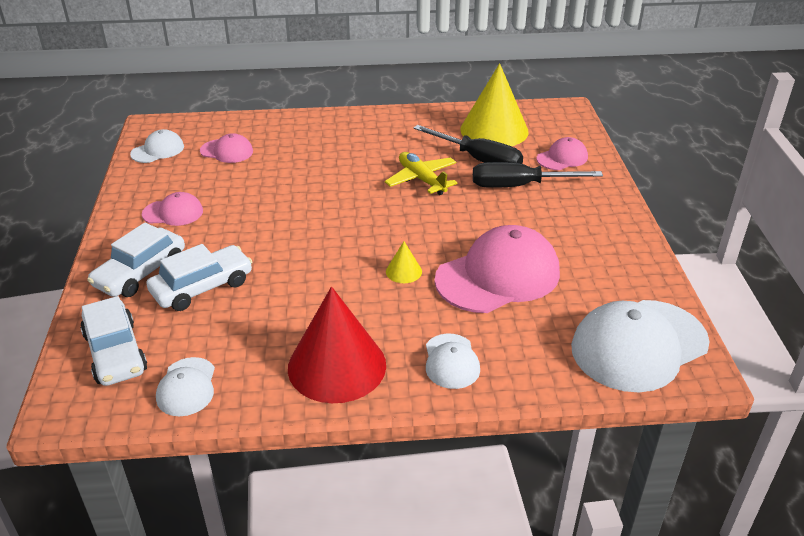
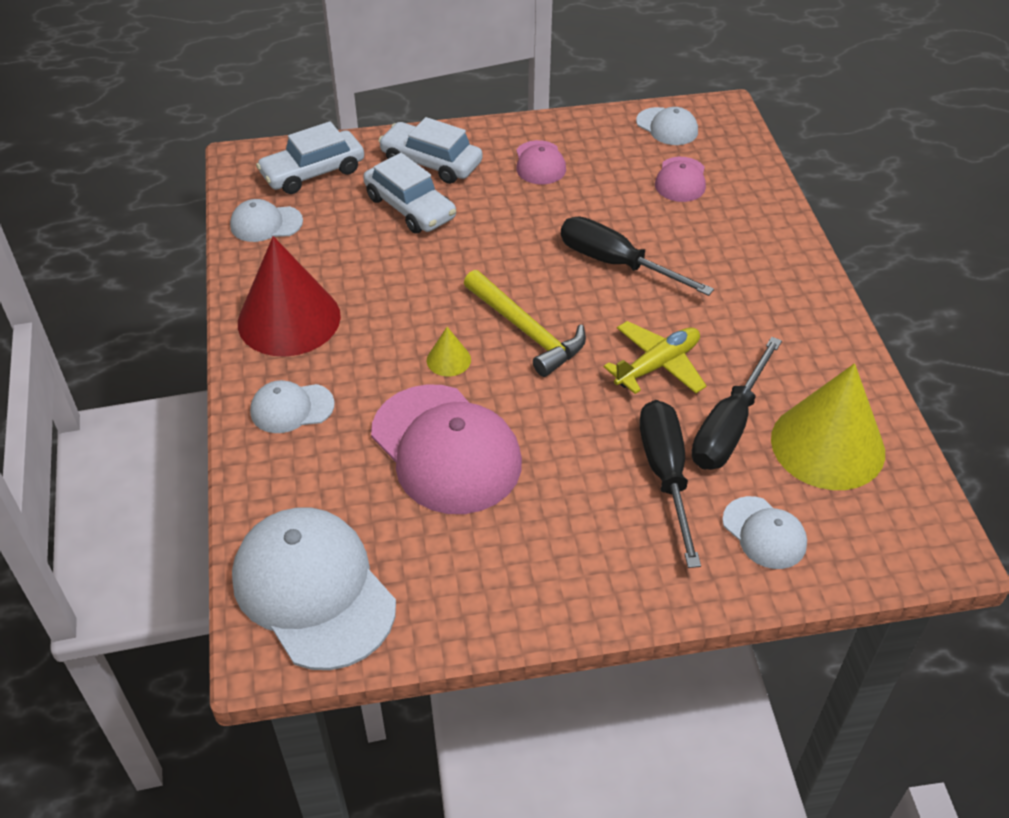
camera: 85 degrees right, 10 degrees up
pink cap [537,137,588,170] -> white cap [722,496,807,569]
none -> yellow hammer [464,270,586,377]
none -> black screwdriver [561,216,714,296]

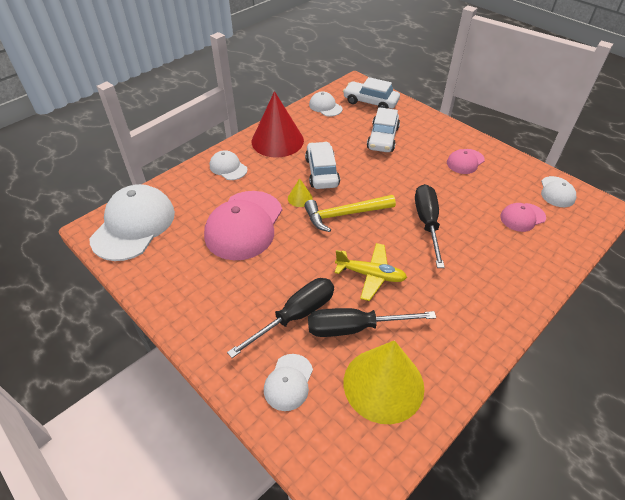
camera: 55 degrees right, 0 degrees up
white car [378,117,483,184] -> white car moved to [305,142,340,189]
yellow hammer [464,270,586,377] -> yellow hammer turned 60 degrees clockwise [304,195,396,232]

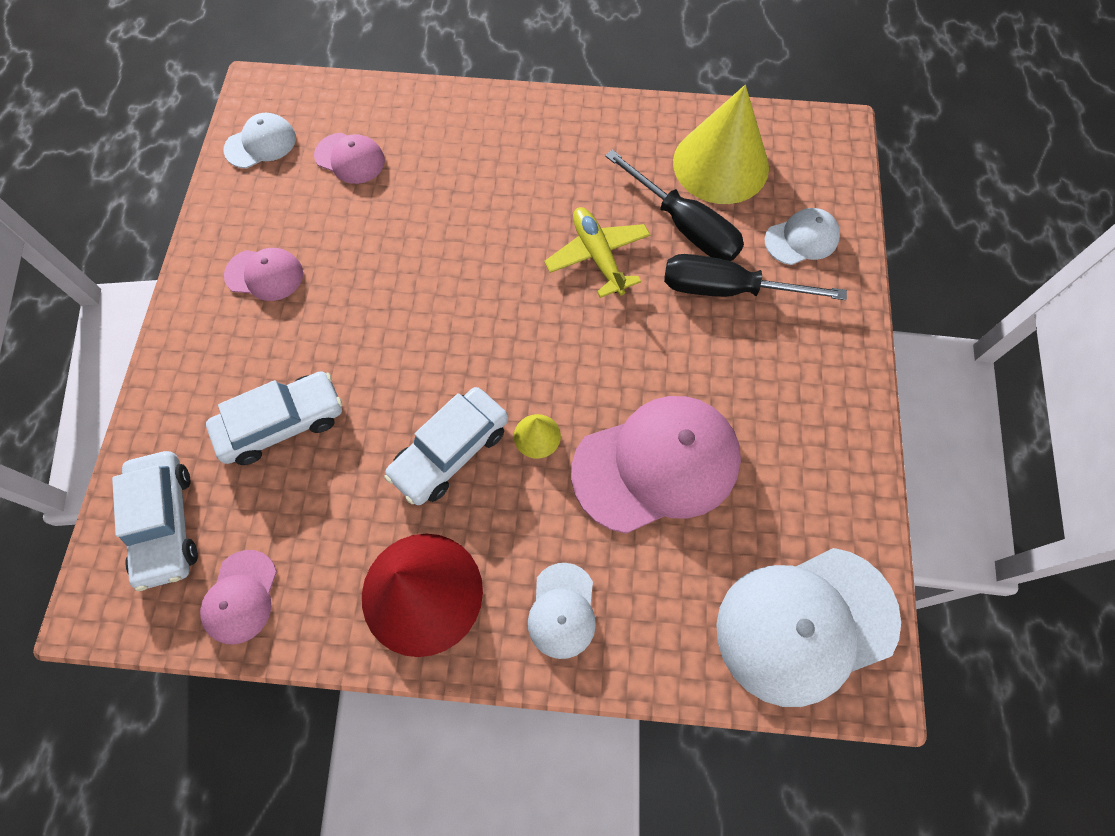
camera: 130 degrees left, 20 degrees up
yellow hammer [304,195,396,232] -> none
white cap [309,91,343,116] -> pink cap [200,550,277,644]
black screwdriver [415,184,445,268] -> none

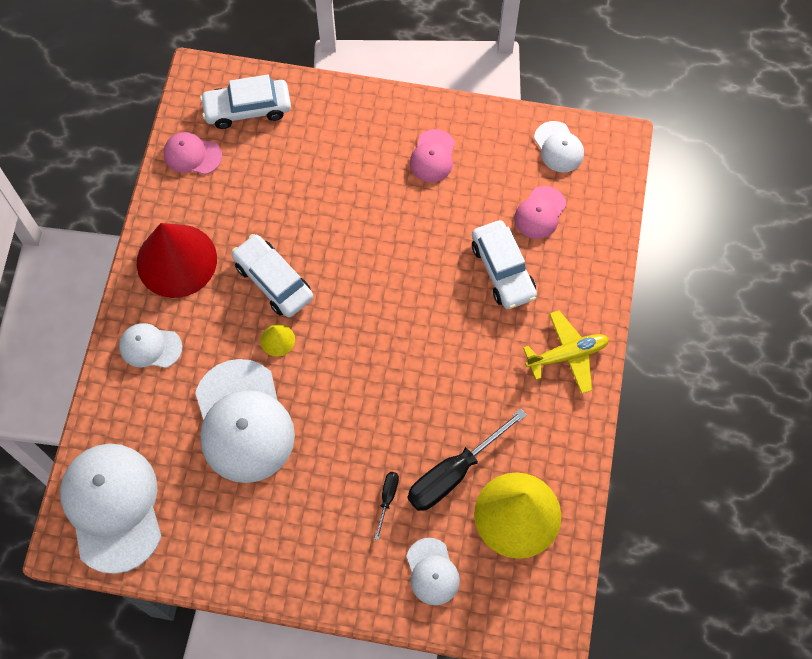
camera: 95 degrees right, 0 degrees up
white car [206,371,343,465] -> white car moved to [472,220,537,309]
yellow plane [544,207,650,298] -> yellow plane moved to [523,310,609,394]
pink cap [571,396,741,534] -> white cap [195,359,295,483]
black screwdriver [664,254,847,300] -> black screwdriver [375,472,399,540], size x0.47

